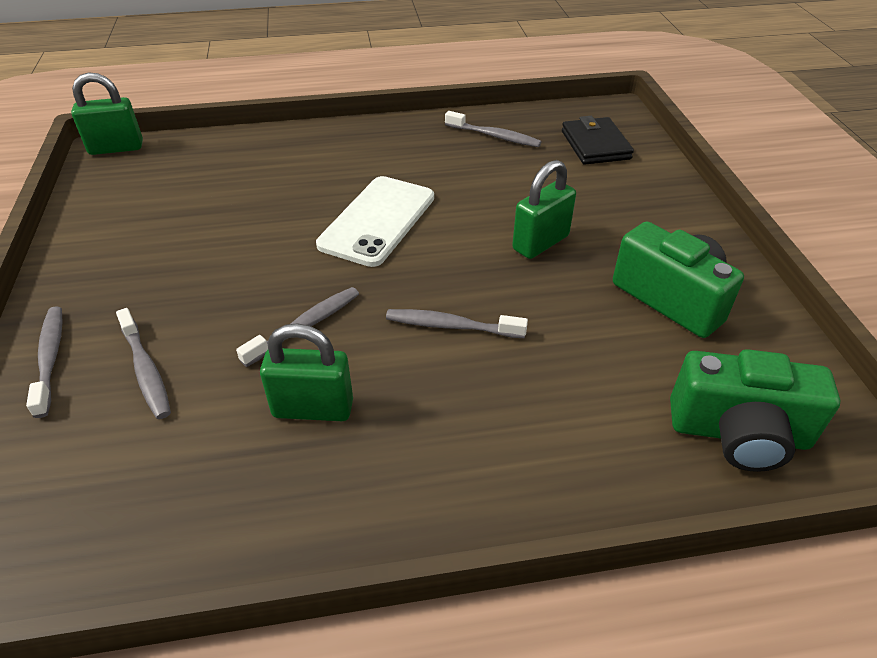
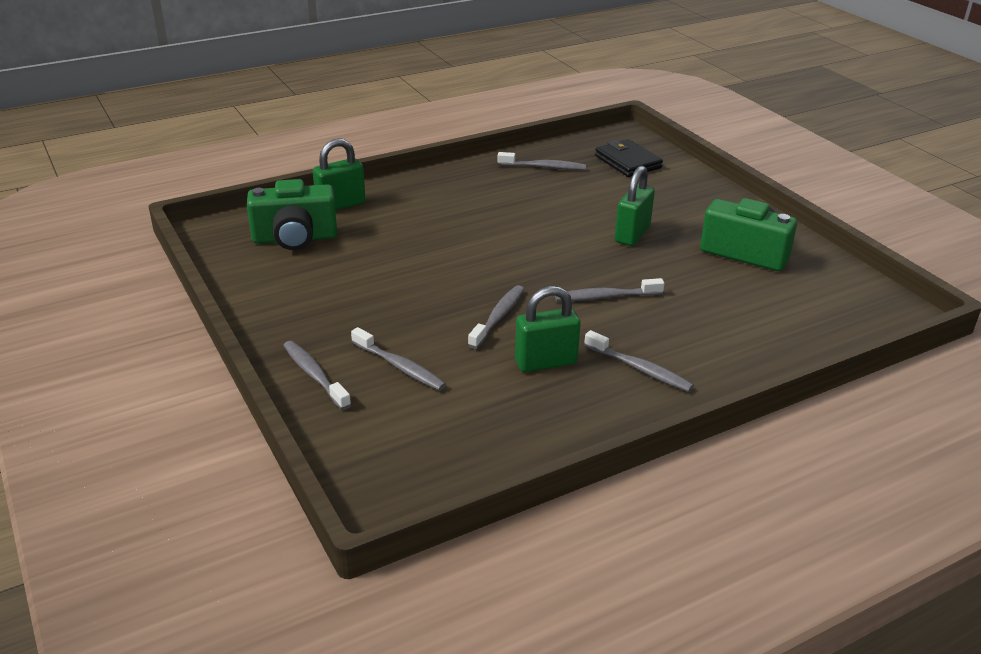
camera: 20 degrees left, 10 degrees down
green padlock [71,72,143,155] -> green padlock moved to [313,139,365,210]
white phone [316,176,434,267] -> none
green camera [670,349,840,472] -> green camera moved to [247,179,337,250]
none -> grey toothbrush [584,330,694,392]

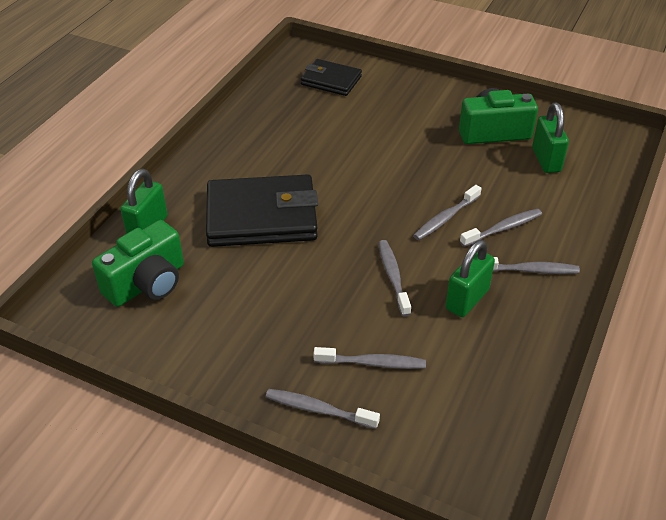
camera: 35 degrees left, 10 degrees up
grey toothbrush [497,152,586,170] -> grey toothbrush moved to [460,209,542,247]
green padlock [615,165,655,246] -> green padlock moved to [532,103,569,173]
none -> black wallet [206,174,318,247]

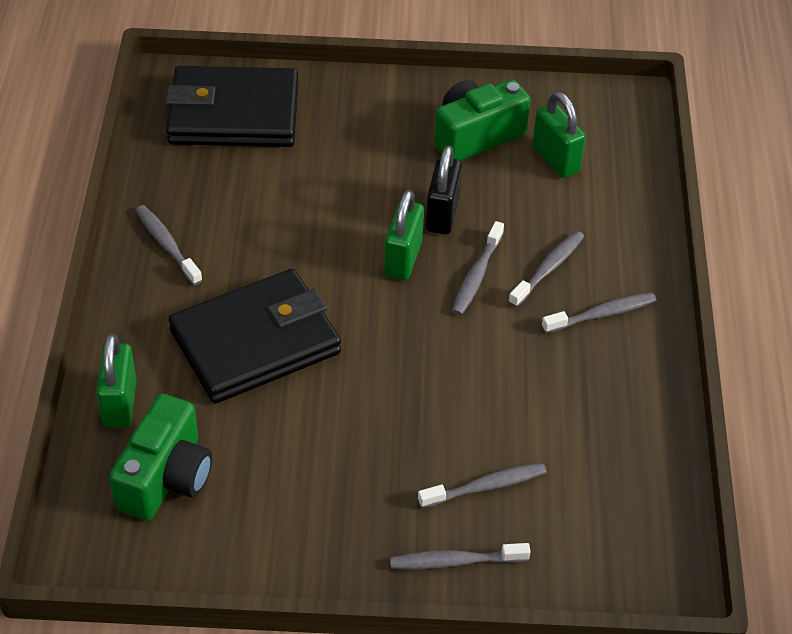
camera: 25 degrees left, 5 degrees up
black wallet [301,59,362,96] -> black wallet [165,66,299,147], size x1.75
grey toothbrush [378,240,411,317] -> grey toothbrush moved to [136,205,203,285]
green padlock [446,240,495,317] -> green padlock moved to [384,190,424,280]
none -> black padlock [426,146,462,235]

